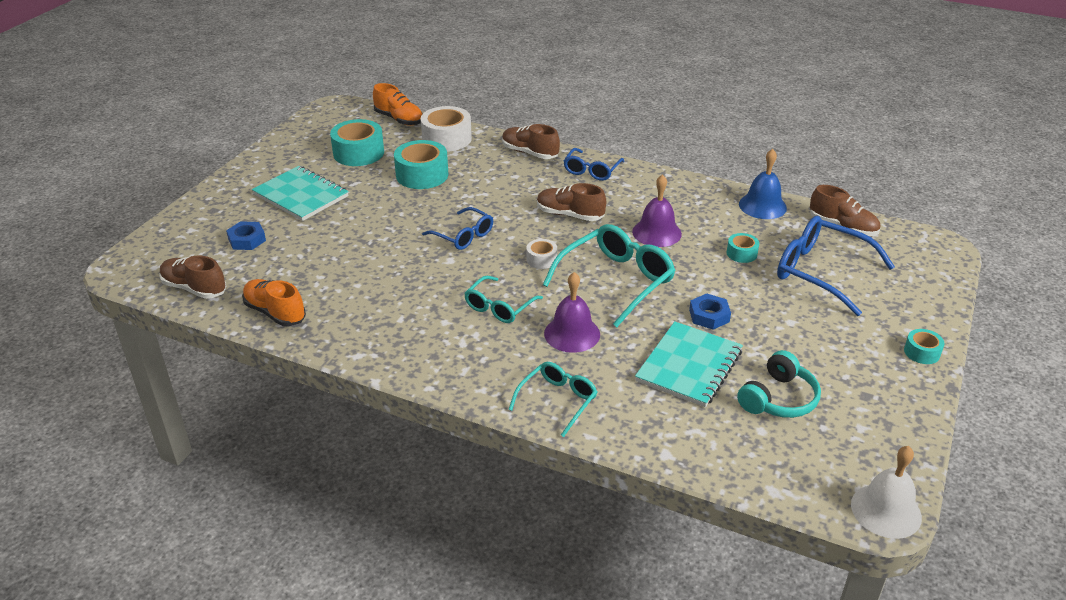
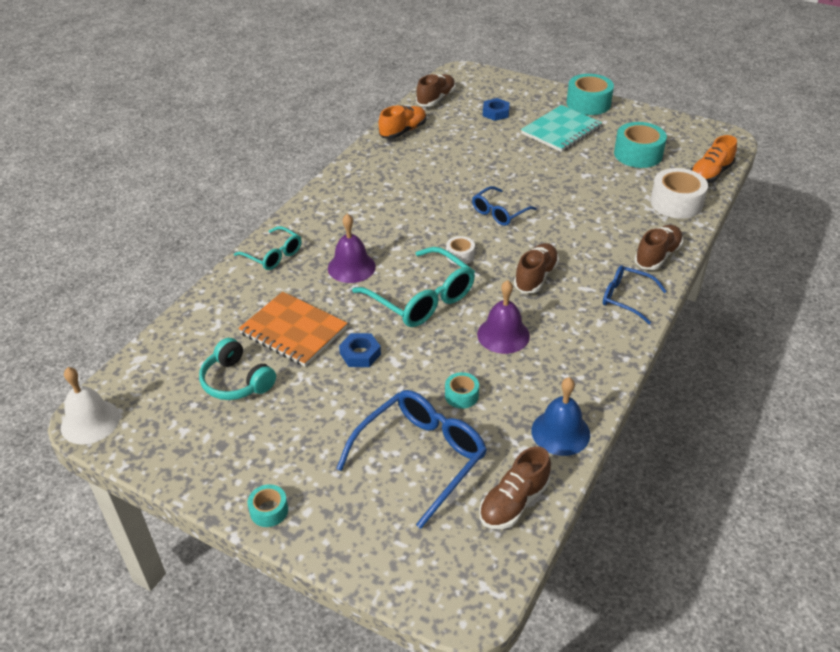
camera: 95 degrees right, 5 degrees up
turquoise tape [394,140,448,189] -> turquoise tape moved to [566,74,614,115]
turquoise glasses [464,276,543,323] -> none
turquoise notebook [635,321,743,407] -> orange notebook [238,292,348,366]

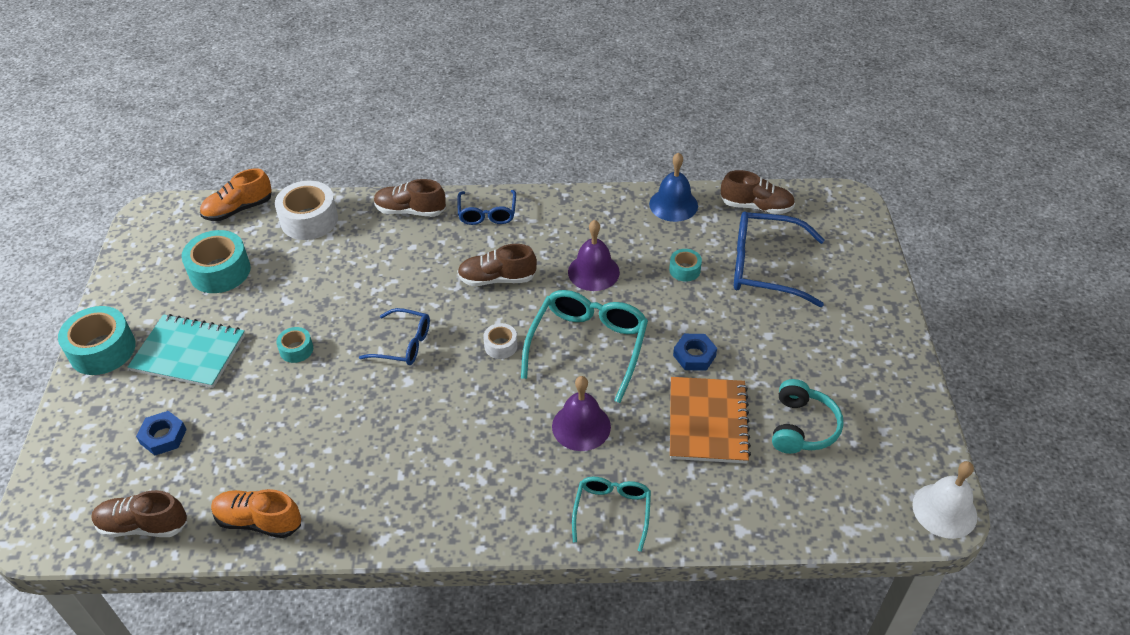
camera: 120 degrees left, 5 degrees up
turquoise tape [247,484,288,527] -> turquoise tape moved to [276,327,313,363]
orange shoe [691,135,737,183] -> orange shoe turned 135 degrees clockwise [200,168,272,221]

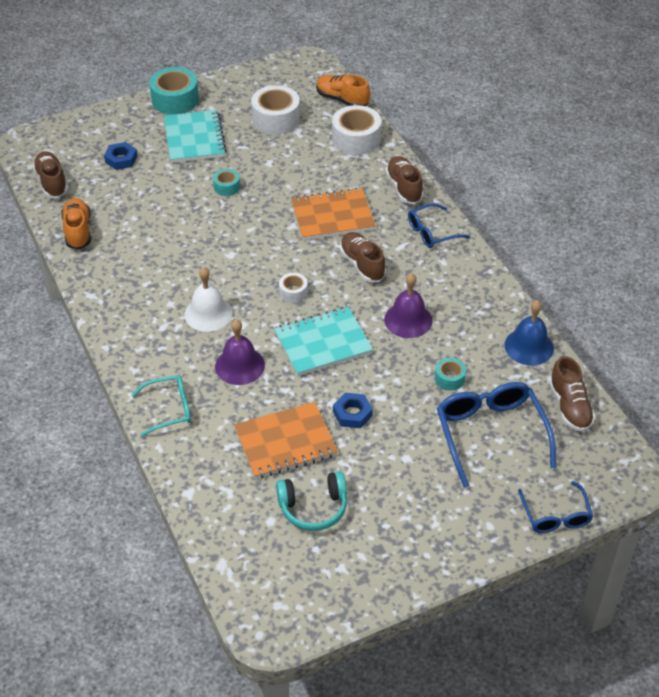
camera: 65 degrees right, 0 degrees up
turquoise tape [181,230,251,293] -> white tape [251,85,300,134]
blue glasses [359,308,430,365] -> blue glasses moved to [518,481,593,533]
turquoise glasses [521,290,648,403] -> turquoise notebook [274,307,373,376]
white bell [912,461,977,539] -> white bell moved to [185,267,233,332]
none -> orange notebook [291,188,375,240]

